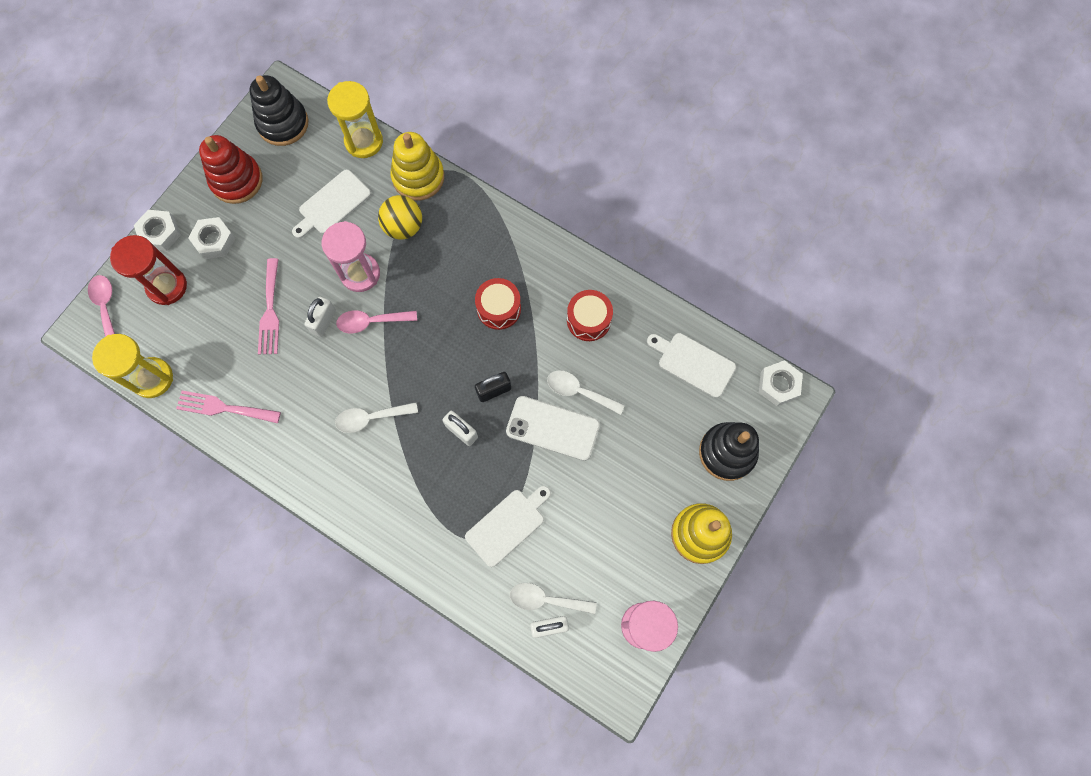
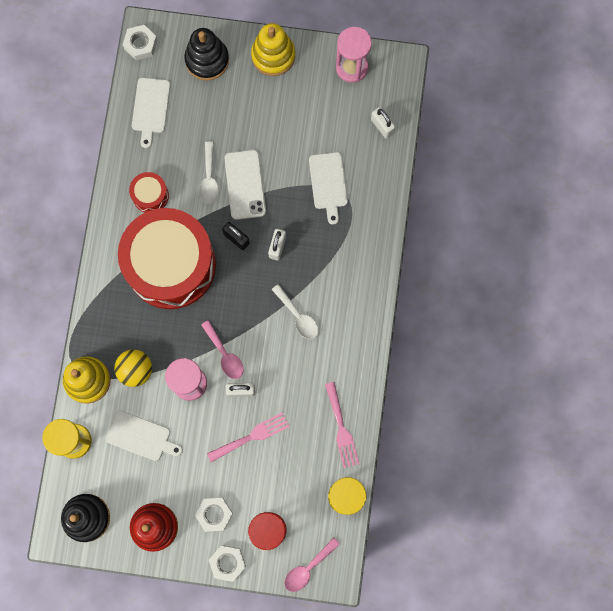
camera: 115 degrees left, 5 degrees up
white cutting board [465,486,551,567] -> white cutting board turned 120 degrees counterclockwise [309,152,348,225]
red drum [475,278,521,330] -> red drum [118,208,216,309], size x2.44
white spoon [510,583,597,614] -> none

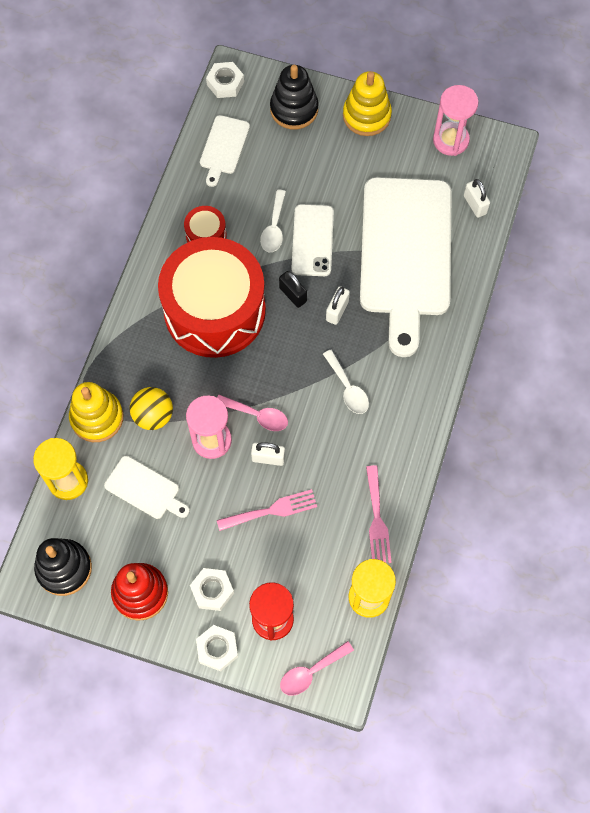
camera: 10 degrees right, 10 degrees down
pink spoon [201,320,244,379] -> pink spoon turned 45 degrees counterclockwise [217,395,288,431]
white cutting board [309,152,348,225] -> white cutting board [360,177,452,357], size x2.35

